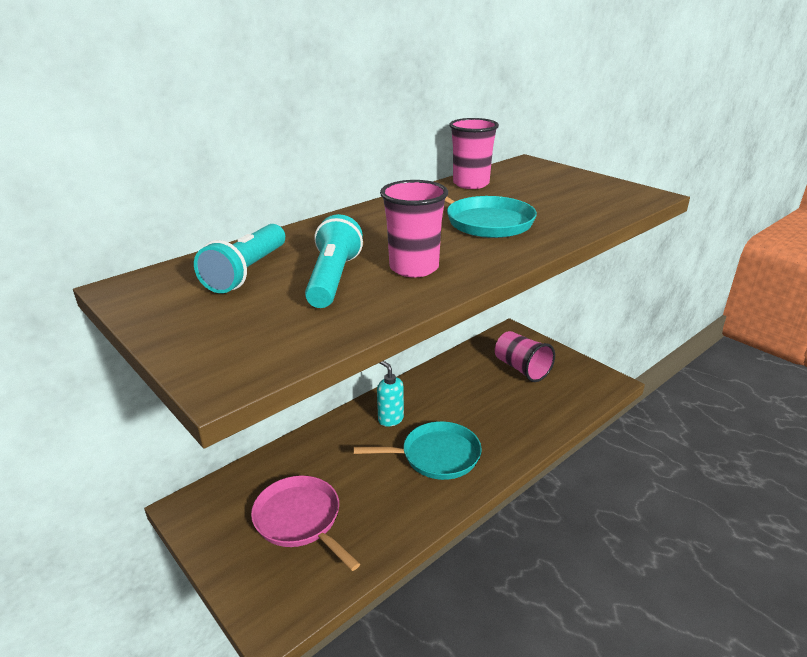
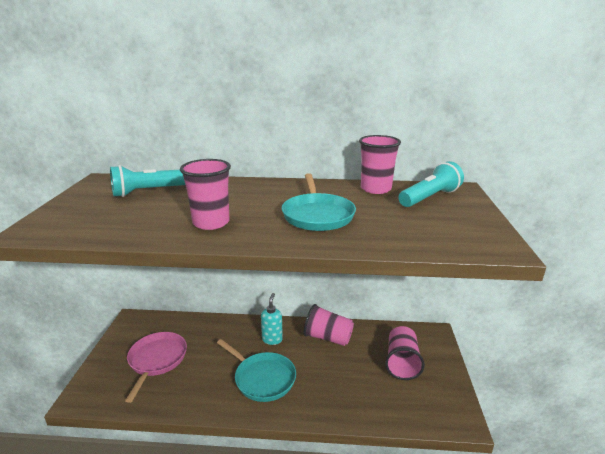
camera: 45 degrees right, 5 degrees down
turquoise flashlight [305,214,363,308] -> turquoise flashlight moved to [398,161,464,207]
none -> pink cup [304,304,354,346]

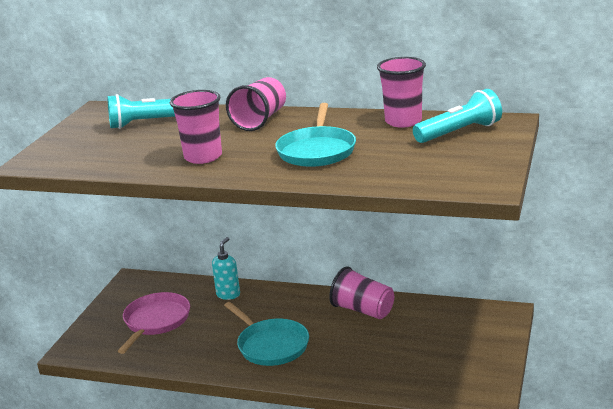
camera: 15 degrees right, 0 degrees up
turquoise soap dispenser [261,293,283,345] -> turquoise soap dispenser moved to [212,237,240,300]
pink cup [385,326,425,380] -> pink cup moved to [226,77,286,131]

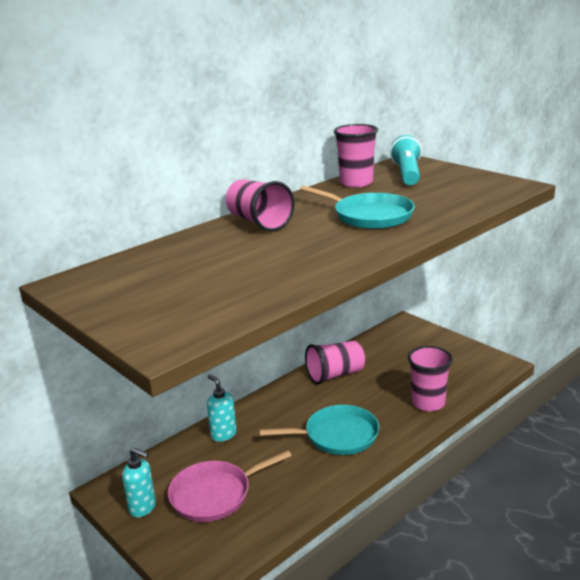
camera: 60 degrees left, 0 degrees up
turquoise flashlight [107,94,175,129] -> none
pink pan [118,292,190,354] -> pink pan turned 75 degrees counterclockwise [168,450,292,522]
pink cup [170,90,222,164] -> pink cup moved to [408,346,453,411]
none -> turquoise soap dispenser [122,448,156,517]

